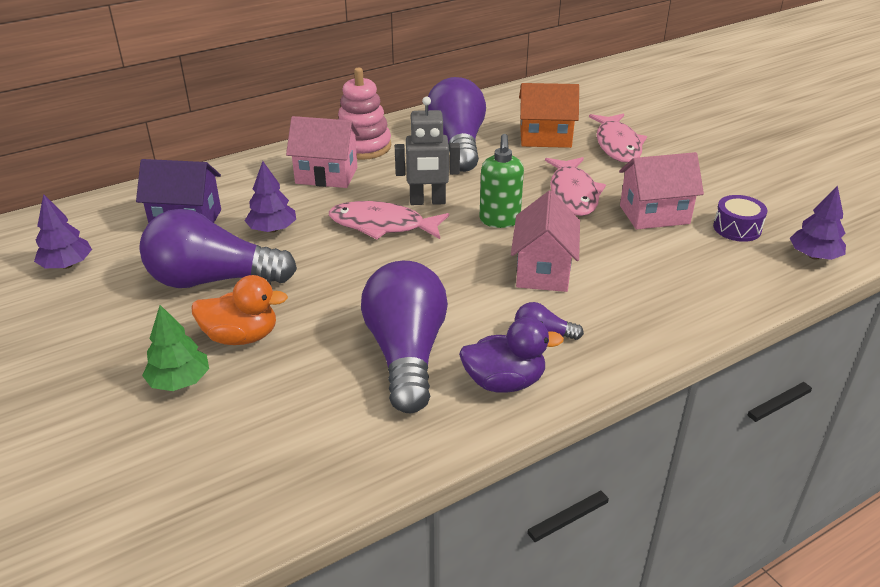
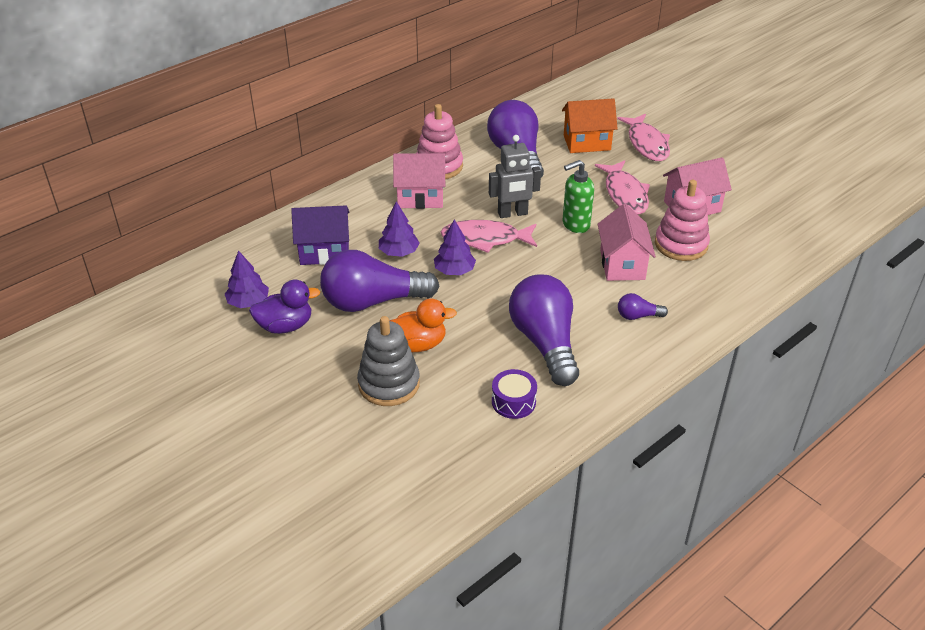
camera: 10 degrees left, 5 degrees up
green tree [142,305,209,391] -> grey stacking toy [357,316,420,406]
purple duck [459,317,564,393] -> purple duck moved to [249,280,320,334]
green soap dispenser [479,134,524,228] -> green soap dispenser turned 75 degrees clockwise [563,160,594,233]
purple drum [713,195,767,242] -> purple drum moved to [492,369,537,419]
purple tree [790,186,846,260] -> purple tree moved to [434,219,476,275]
none -> pink stacking toy [655,180,710,261]

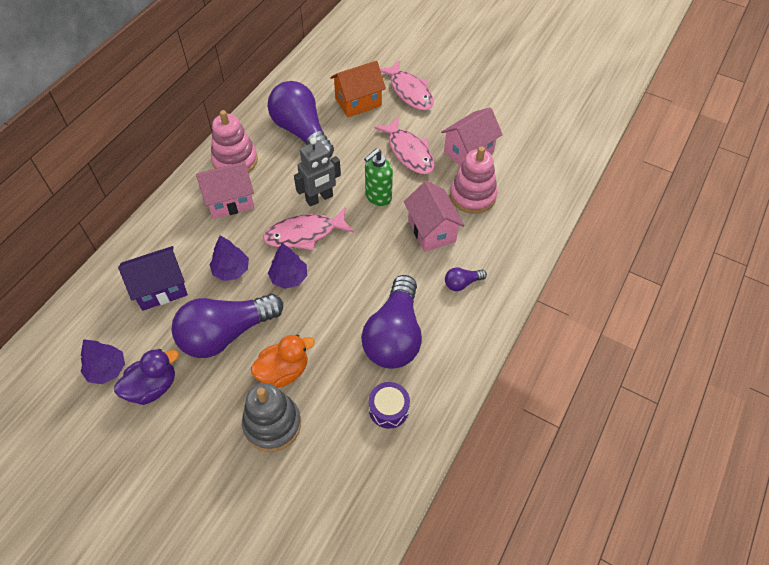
camera: 20 degrees left, 15 degrees up
purple light bulb [509,274,579,386] -> purple light bulb turned 135 degrees counterclockwise [361,275,422,368]

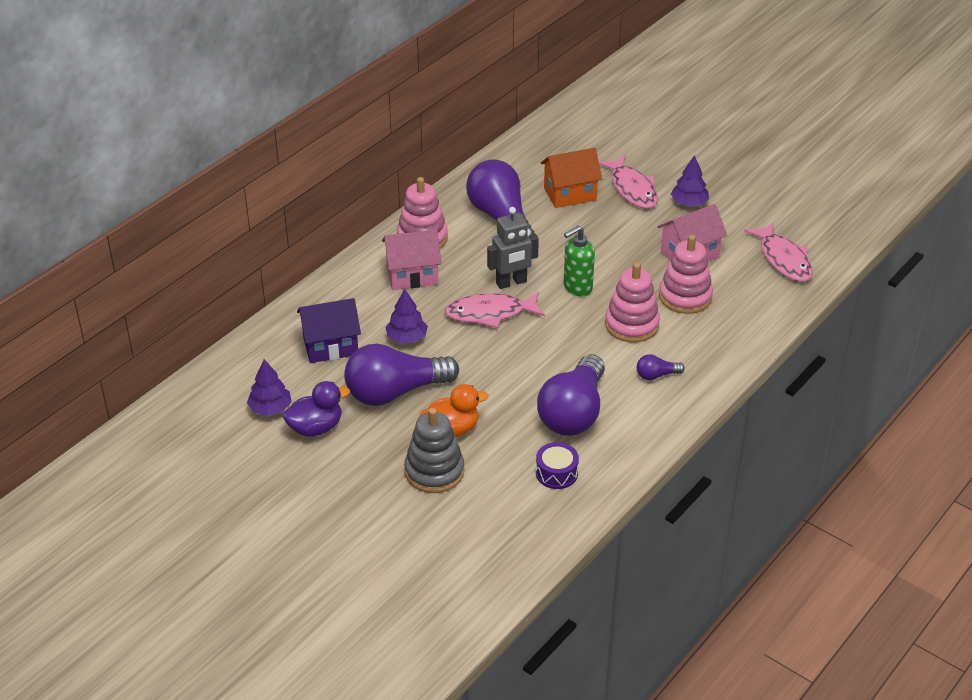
camera: 10 degrees right, 15 degrees down
purple tree [268,243,307,289] -> purple tree moved to [671,155,709,206]
pink fish [374,117,435,174] -> pink fish moved to [744,222,813,282]
pink house [404,181,464,252] -> pink stacking toy [605,262,660,342]

